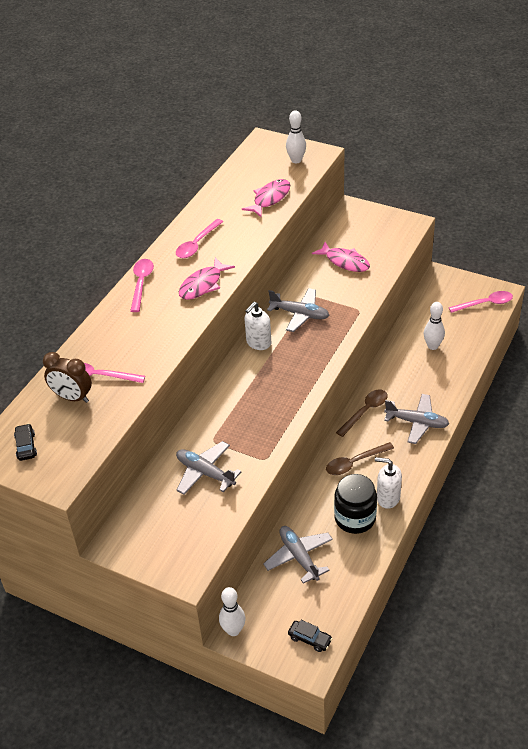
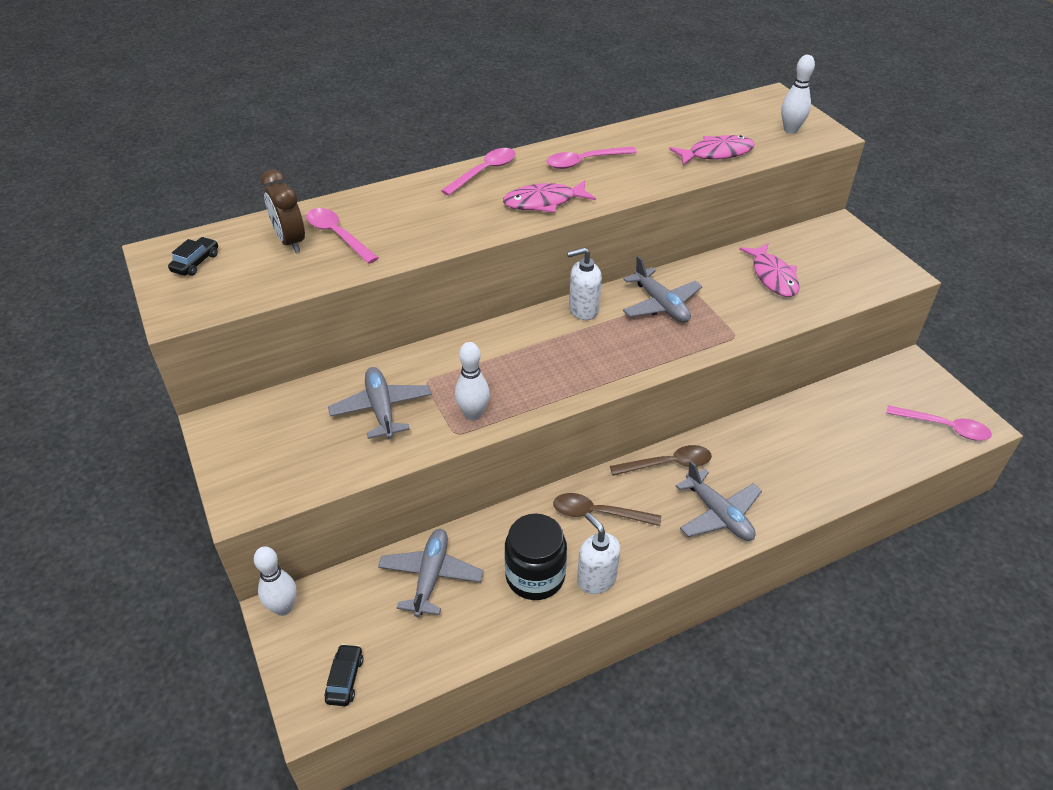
camera: 35 degrees right, 0 degrees up
black car [288,620,333,652] -> black car turned 150 degrees counterclockwise [324,644,363,706]
white bowling pin [423,302,445,350] -> white bowling pin moved to [455,342,490,421]

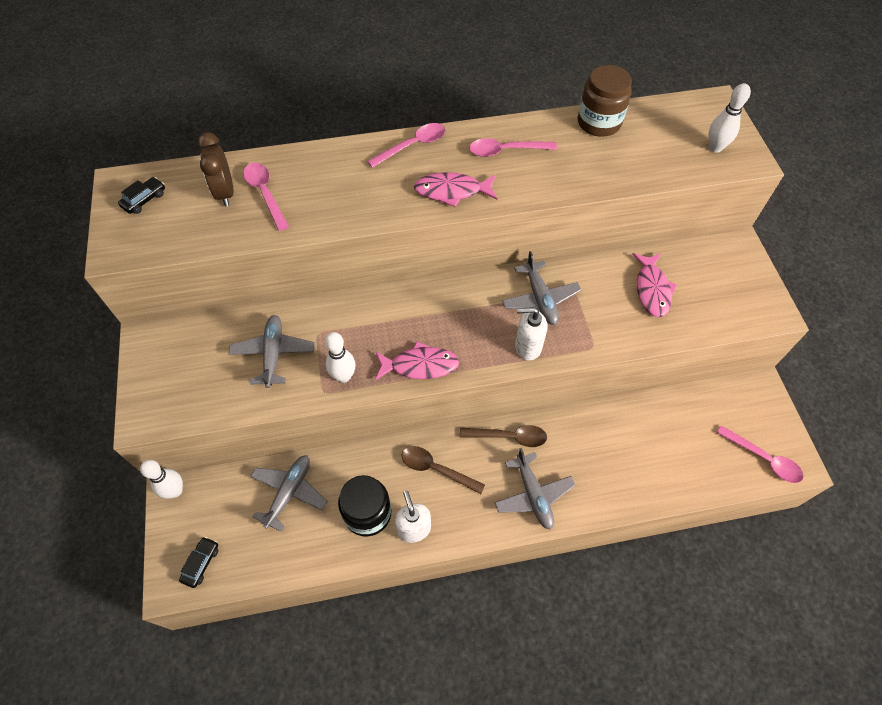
camera: 15 degrees right, 15 degrees up
white soap dispenser [567,247,602,320] -> white soap dispenser moved to [515,307,547,361]
pink fish [669,135,755,166] -> pink fish moved to [375,341,459,380]
none -> brown jar [578,65,632,137]

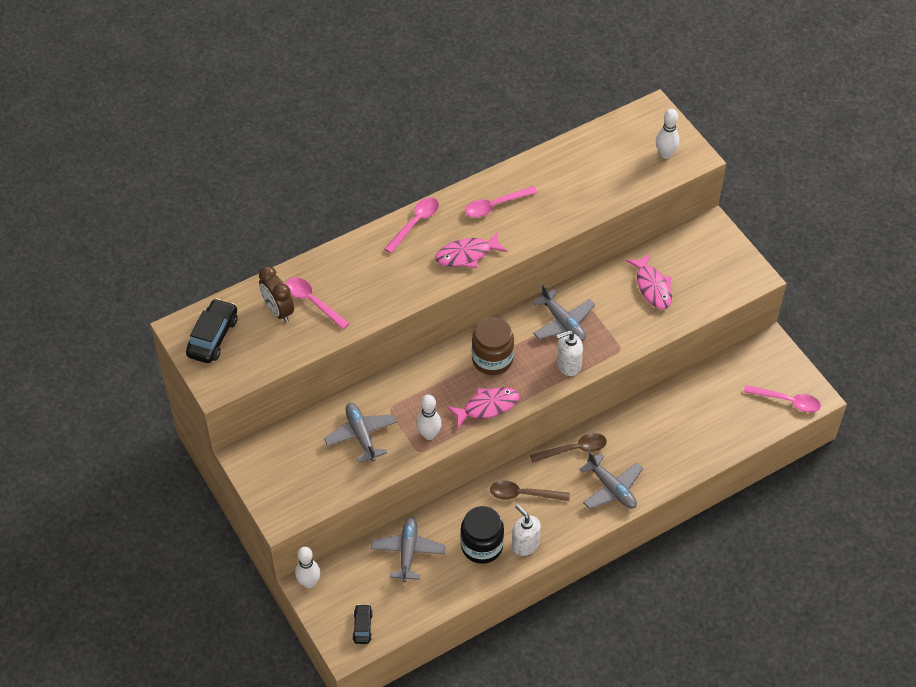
camera: 20 degrees left, 5 degrees down
black car [118,177,165,214] -> black car [186,298,238,363], size x1.75
brown jar [578,65,632,137] -> brown jar moved to [472,317,514,375]

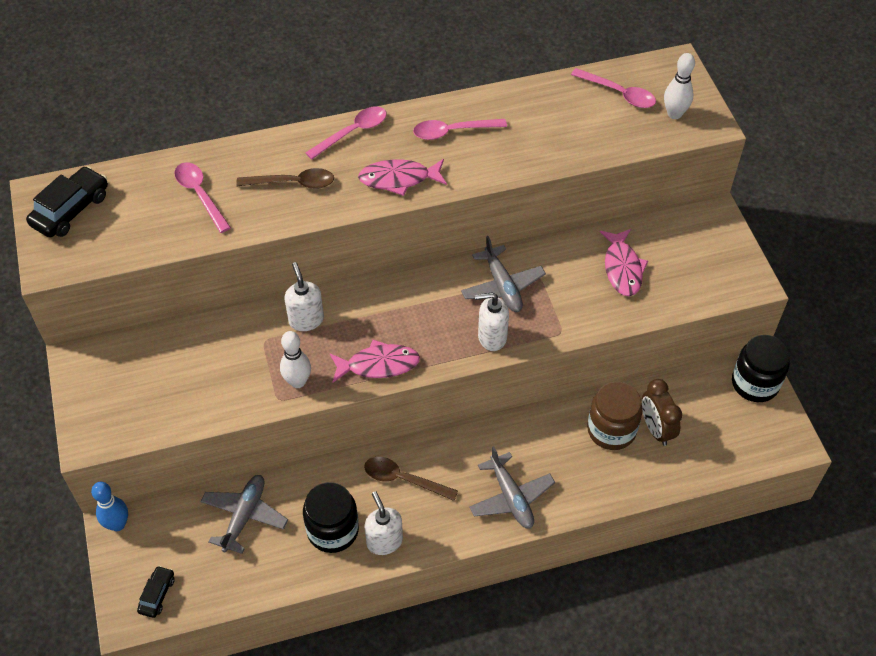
camera: 15 degrees right, 0 degrees up
brown clock [259,266,294,323] -> brown clock moved to [642,379,682,446]
white bowling pin [295,547,321,588] -> blue bowling pin [91,482,128,531]
grey plane [324,403,397,463] -> none
brown jar [472,317,514,375] -> brown jar moved to [587,382,643,450]
brown spoon [530,433,607,463] -> brown spoon moved to [236,168,334,189]
pink spoon [744,385,821,412] -> pink spoon moved to [571,68,656,108]
none -> white soap dispenser [284,262,324,331]
none -> black jar [732,335,790,402]

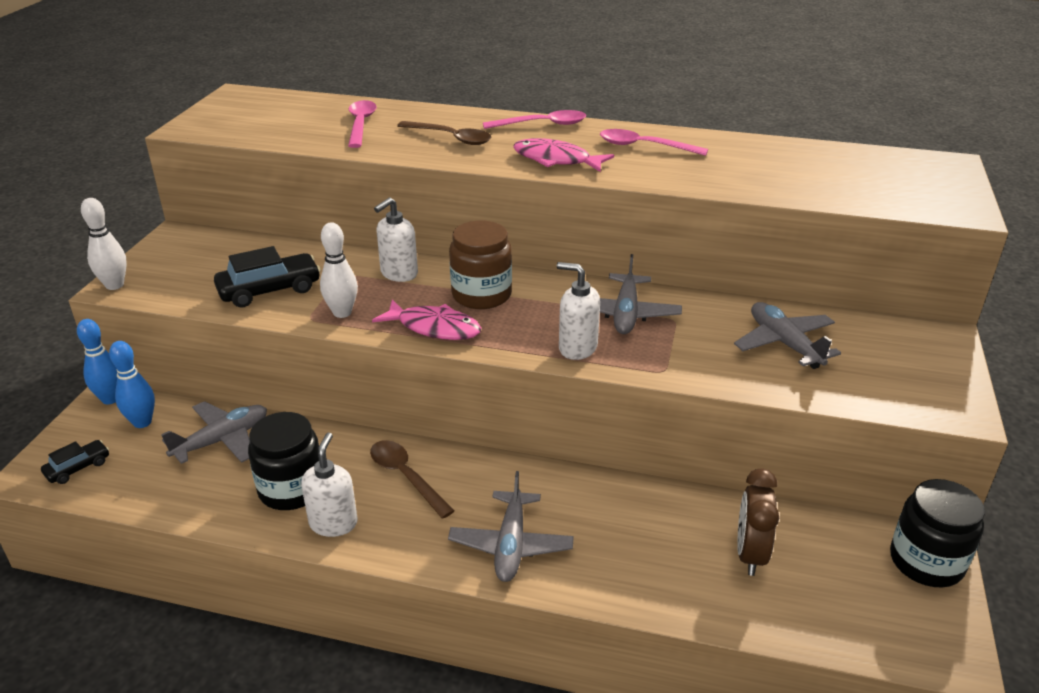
camera: 30 degrees right, 20 degrees down
black car [26,166,108,237] -> black car moved to [214,246,321,308]
white soap dispenser [284,262,324,331] -> white soap dispenser turned 150 degrees counterclockwise [374,197,418,282]
pink spoon [571,68,656,108] -> none
brown jar [587,382,643,450] -> brown jar moved to [449,221,512,309]
pink fish [600,229,648,296] -> grey plane [734,302,841,369]
white bowling pin [664,53,695,119] -> white bowling pin moved to [81,198,127,290]
none -> blue bowling pin [109,341,155,428]

